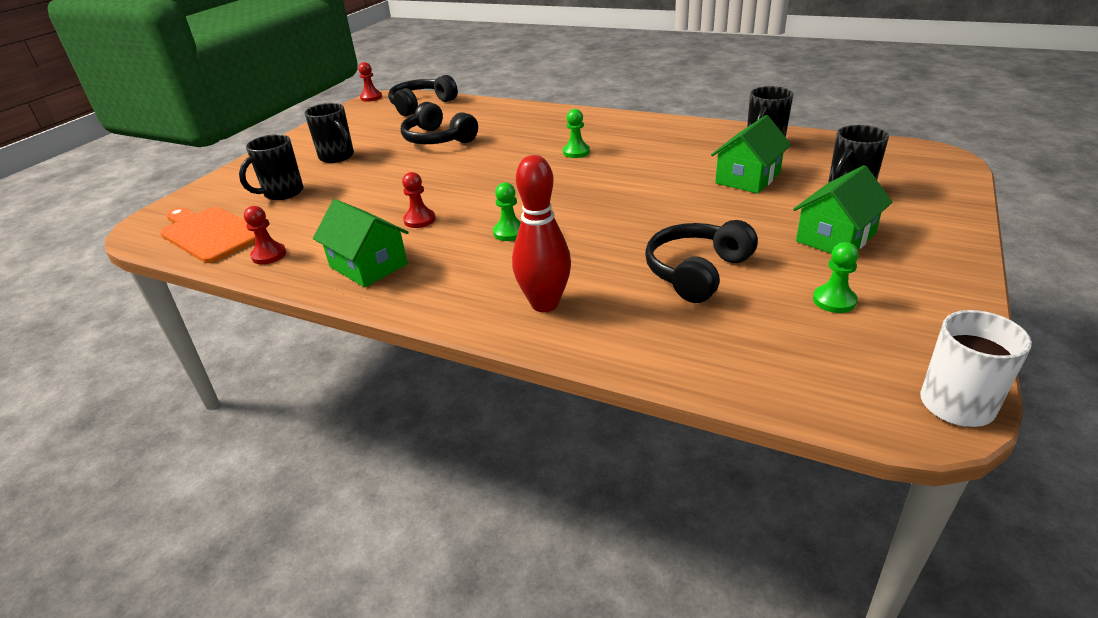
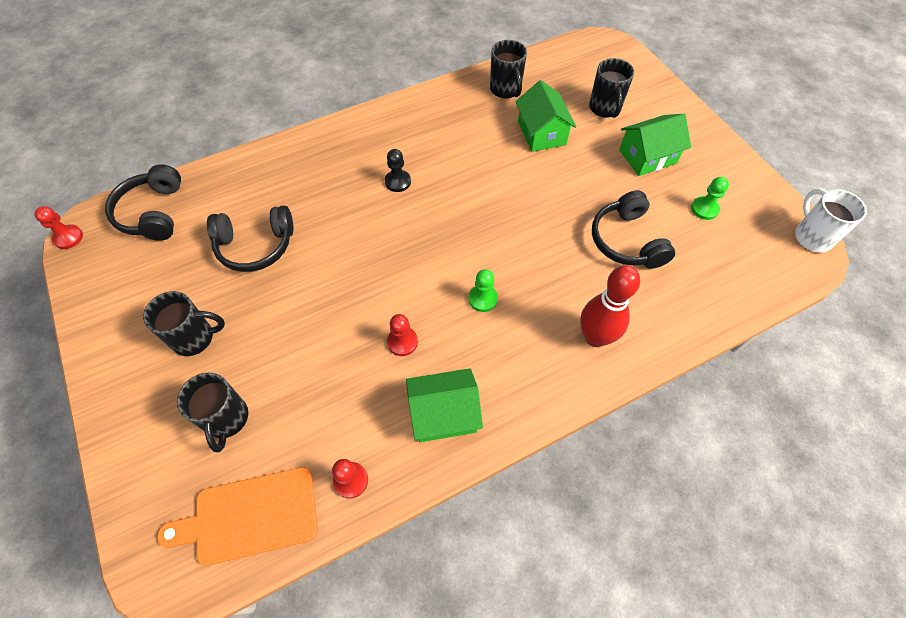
camera: 55 degrees left, 25 degrees up
green pawn [563,109,590,158] -> black pawn [385,149,411,192]
green house [793,165,893,254] -> green house turned 75 degrees clockwise [619,114,691,176]

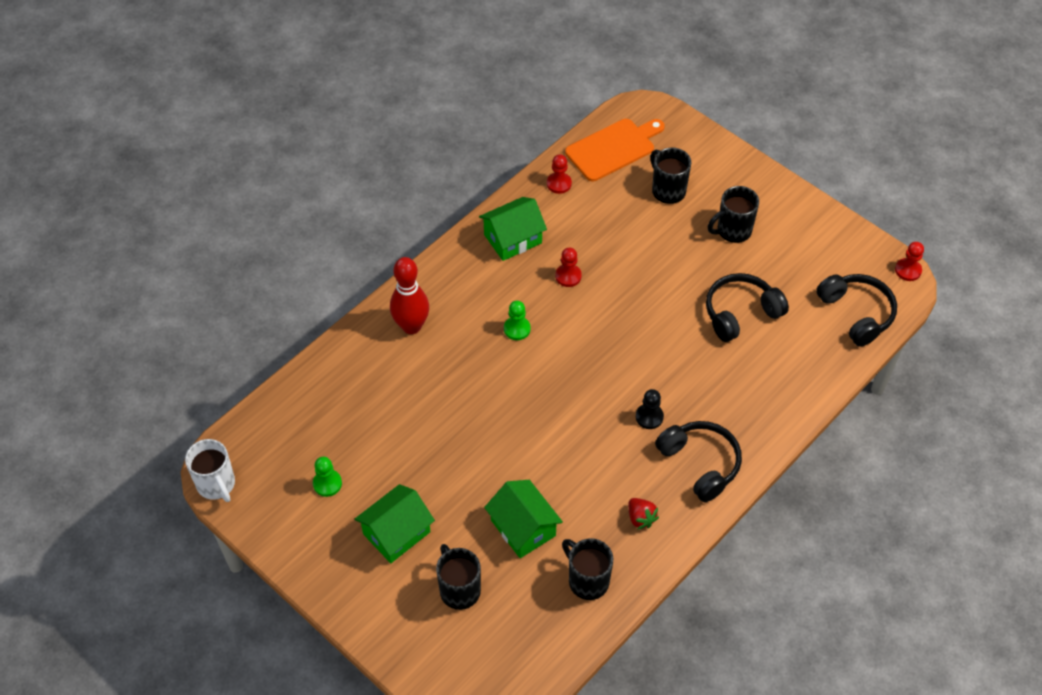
camera: 160 degrees right, 5 degrees down
black headphones [592,190,675,269] -> black headphones moved to [655,421,742,502]
none -> red strawberry [628,498,659,530]

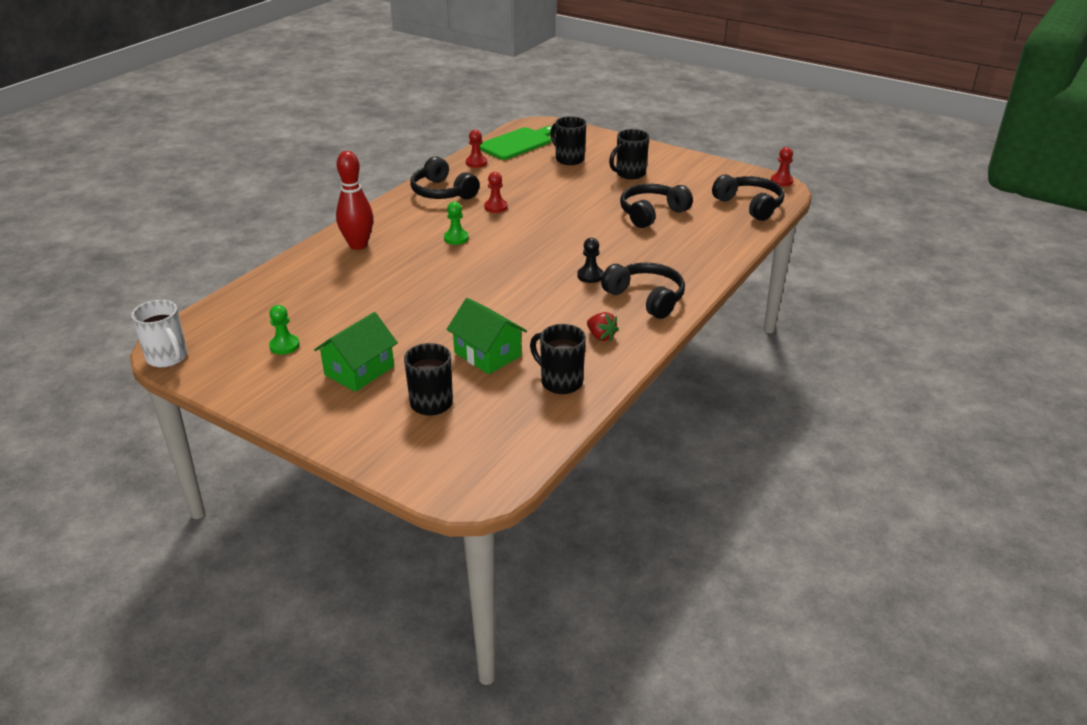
camera: 10 degrees left, 20 degrees down
green house [479,197,547,261] -> black headphones [410,157,480,199]
orange cutting board [565,119,665,181] -> green cutting board [480,126,552,160]

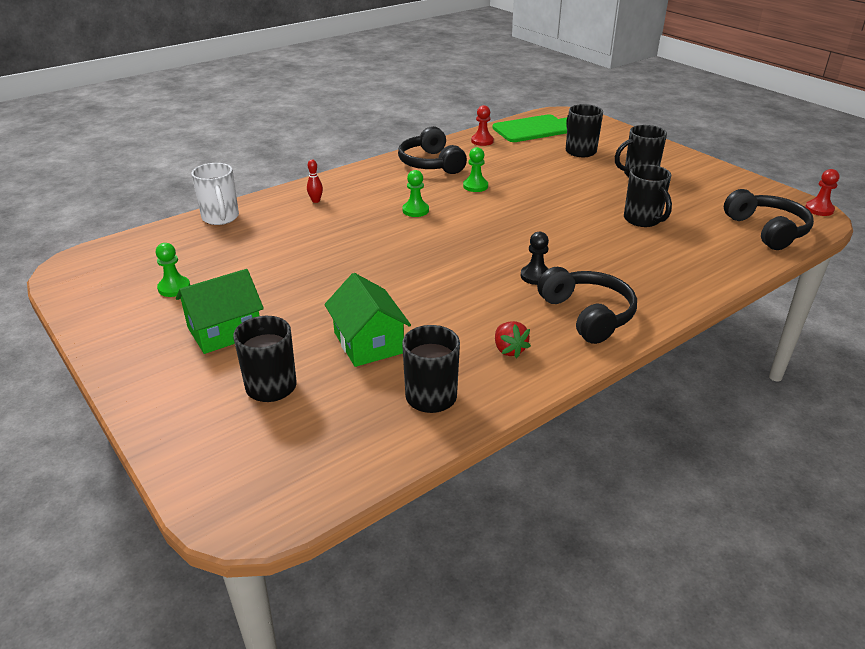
camera: 20 degrees right, 0 degrees up
white mug [131,300,188,368] -> white mug moved to [191,163,239,225]
red bowling pin [336,151,373,250] -> red bowling pin [307,160,323,203], size x0.42
red pawn [484,172,508,213] -> green pawn [463,147,488,192]
black headphones [620,184,693,228] -> black mug [624,164,672,227]

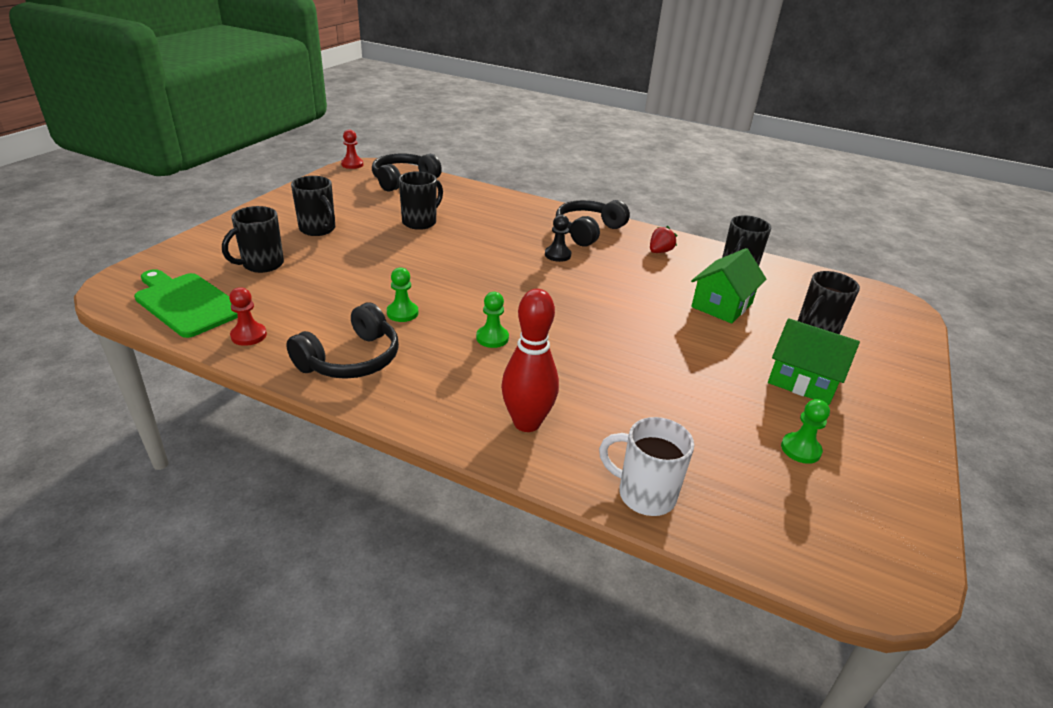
camera: 120 degrees left, 0 degrees up
white mug [191,163,239,225] -> white mug turned 105 degrees counterclockwise [599,417,694,516]
red bowling pin [307,160,323,203] -> red bowling pin [501,289,559,432], size x2.38

